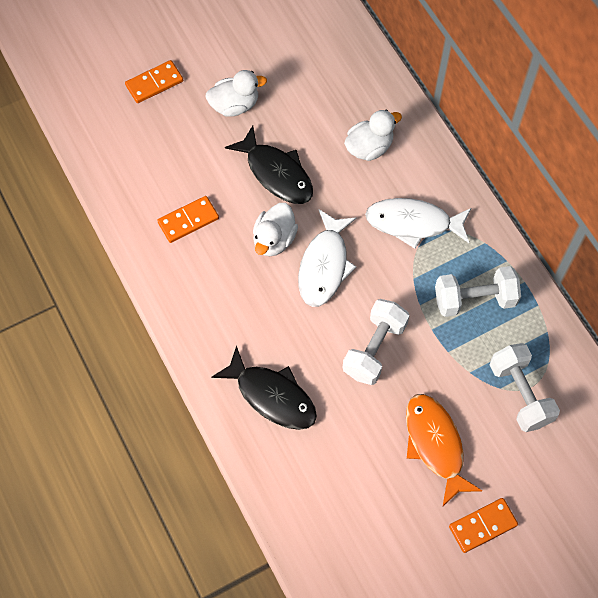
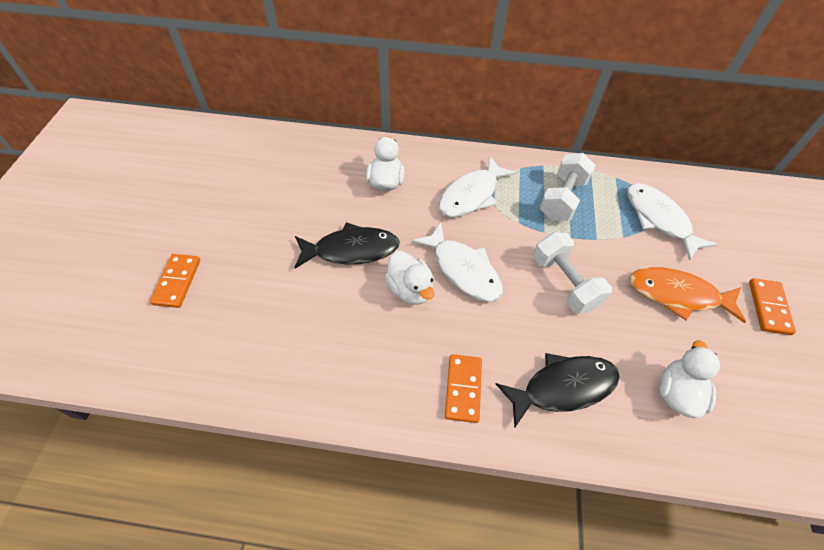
camera: 55 degrees left, 10 degrees down
orange domino [157,196,219,243] -> orange domino moved to [445,354,482,423]
white duck [205,70,267,117] -> white duck moved to [659,340,720,418]
white dumbbell [490,343,560,432] -> white fish [627,183,717,261]

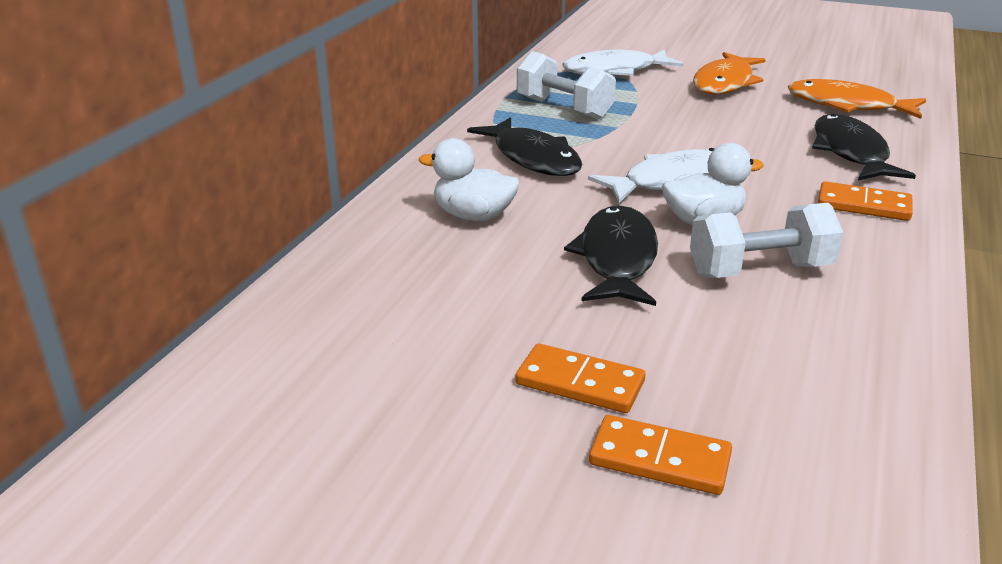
camera: 75 degrees left, 25 degrees down
white fish [439,156,517,217] -> black fish [467,117,582,176]
white dumbbell [533,232,612,314] -> white dumbbell moved to [690,203,843,278]
white duck [659,340,720,418] -> orange fish [788,79,926,119]
orange domino [749,278,796,335] -> orange domino moved to [515,344,645,413]

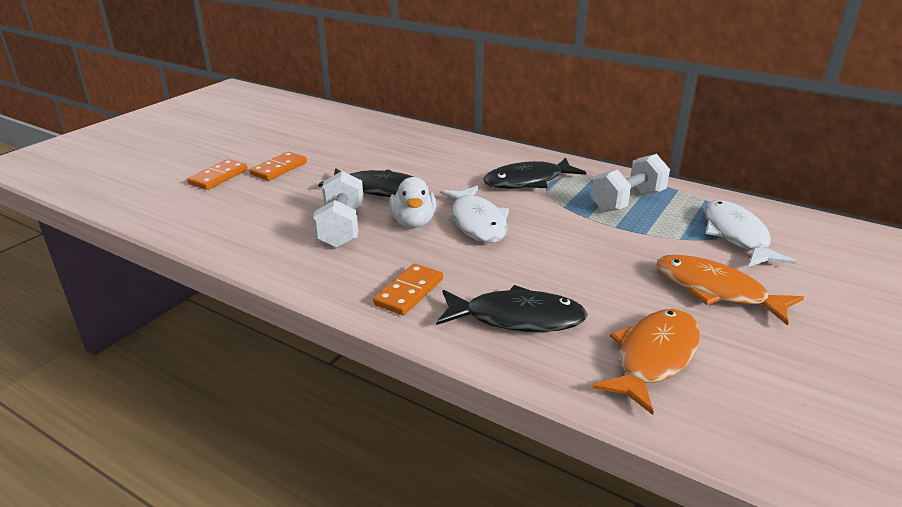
camera: 100 degrees right, 0 degrees up
white duck [419,138,520,221] -> none

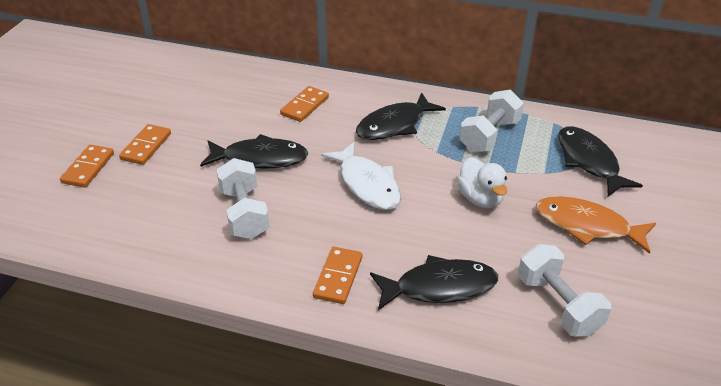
camera: 15 degrees left, 10 degrees up
white duck [389,177,436,228] -> white duck moved to [457,157,507,208]
orange fish [592,309,700,415] -> white dumbbell [518,244,611,337]
white fish [705,200,796,267] -> black fish [558,126,643,197]
none -> orange domino [280,86,329,122]

